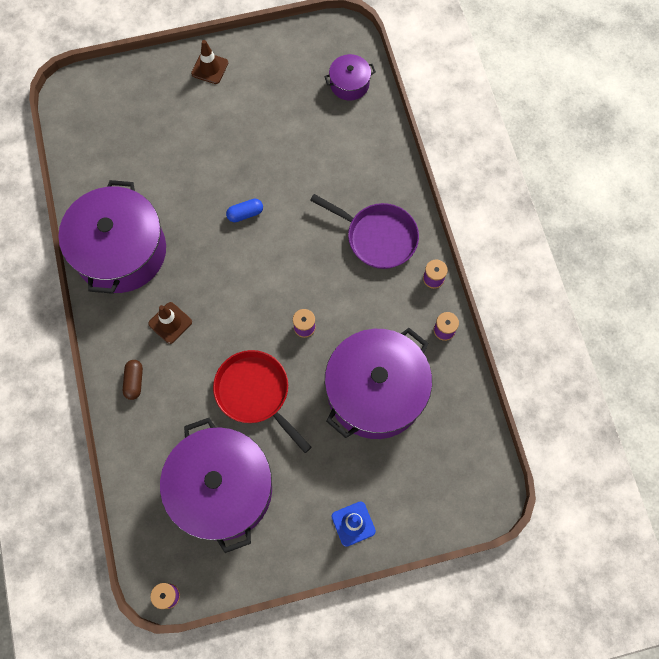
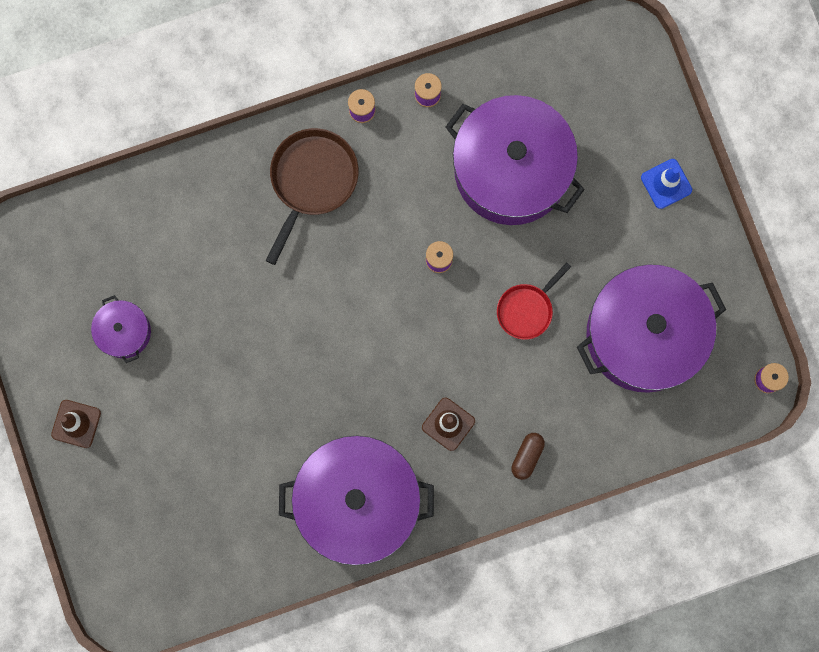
camera: 95 degrees left, 10 degrees up
brown capsule [123,360,143,400] -> brown capsule turned 60 degrees counterclockwise [511,433,545,480]
red pan [213,350,312,453] -> red pan [497,262,571,340], size x0.63
blue capsule [226,199,263,222] -> none
purple pan [310,194,419,269] -> brown pan [265,128,359,265]
purple pot [324,54,376,100] -> purple pot moved to [91,295,151,363]

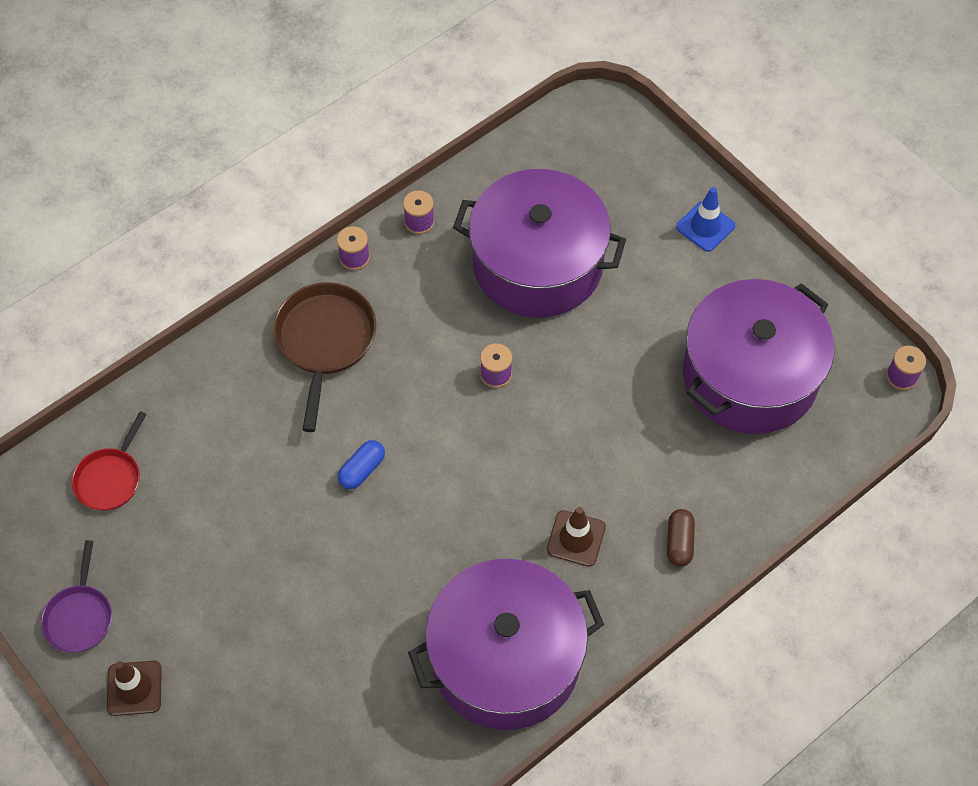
camera: 20 degrees left, 20 degrees down
purple pot [91,295,151,363] -> none
red pan [497,262,571,340] -> red pan moved to [72,411,147,511]
none -> purple pan [41,540,112,653]
none -> blue capsule [338,440,385,489]

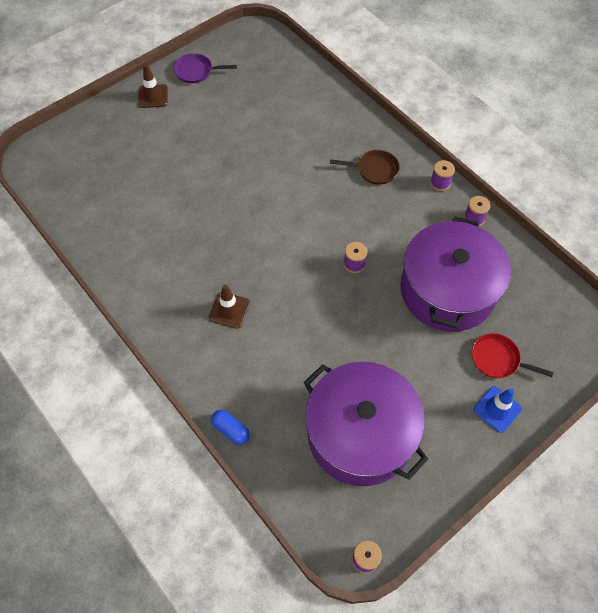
camera: 90 degrees right, 0 degrees up
red pan [72,411,147,511] -> red pan moved to [472,333,554,378]
brown pan [273,283,376,432] -> brown pan [330,150,400,185], size x0.63
blue capsule [338,440,385,489] -> blue capsule moved to [211,410,250,445]
purple pot [408,559,604,730] -> none
brown capsule [667,509,695,567] -> none

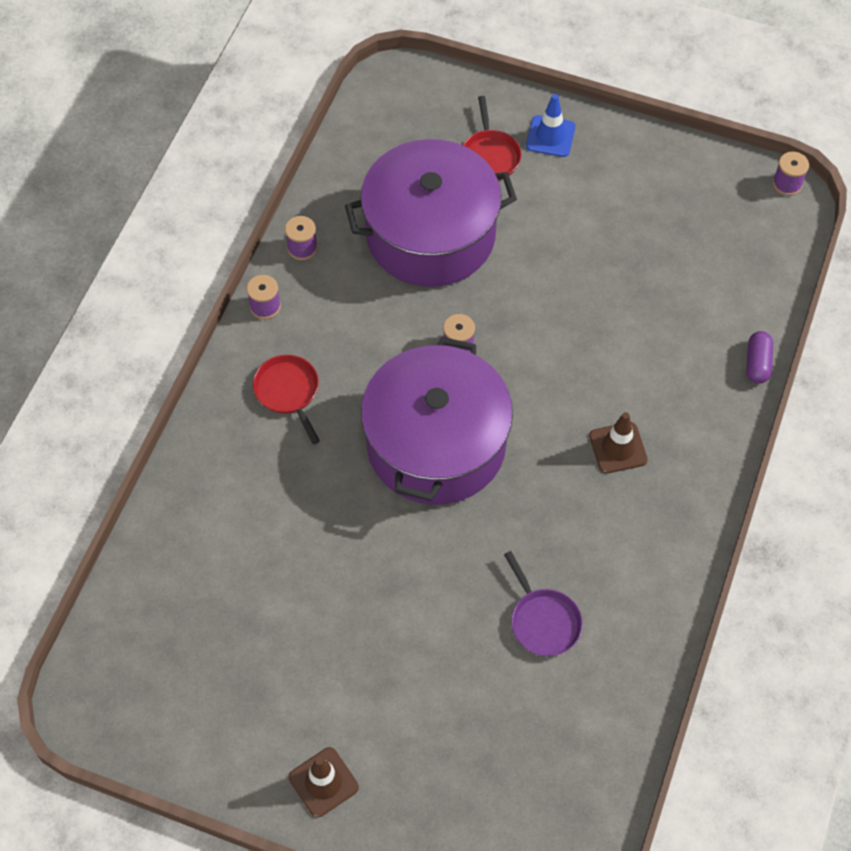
camera: 120 degrees left, 0 degrees up
purple pan [173,53,237,83] -> purple pan moved to [504,551,583,656]
blue capsule [211,410,250,445] -> purple capsule [746,331,773,384]
purple pot [304,362,428,486] -> purple pot moved to [361,337,513,505]
brown pan [330,150,400,185] -> red pan [253,355,320,444]

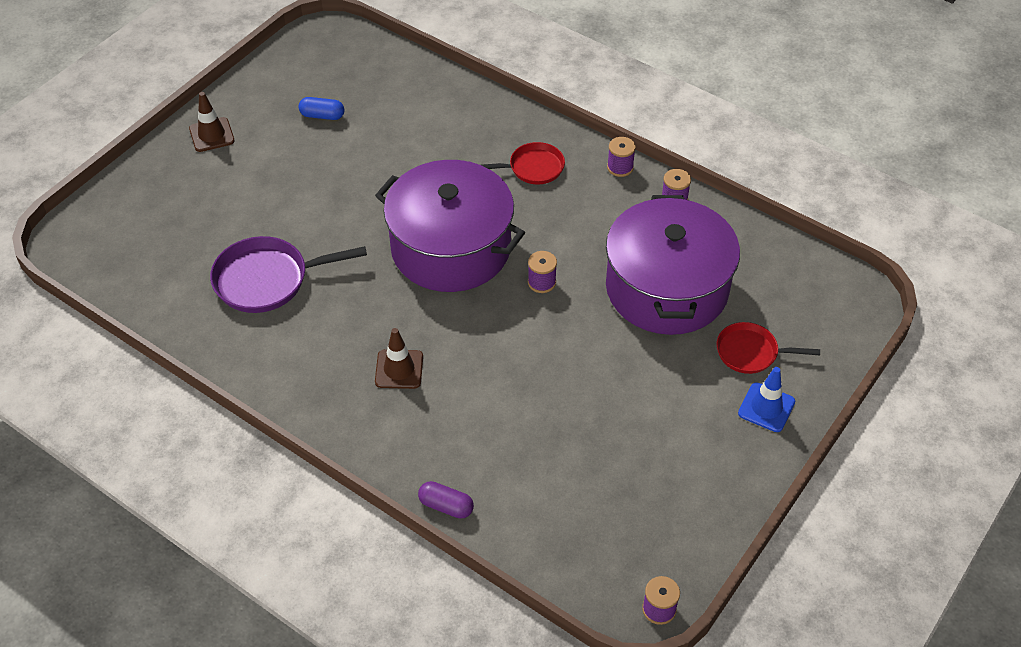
camera: 105 degrees right, 10 degrees down
purple pan [504,551,583,656] -> purple pan [210,236,367,313], size x1.60
none -> blue capsule [299,97,344,120]

